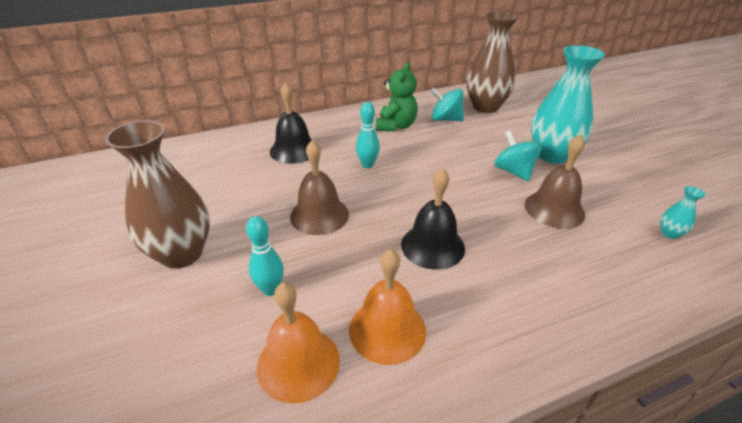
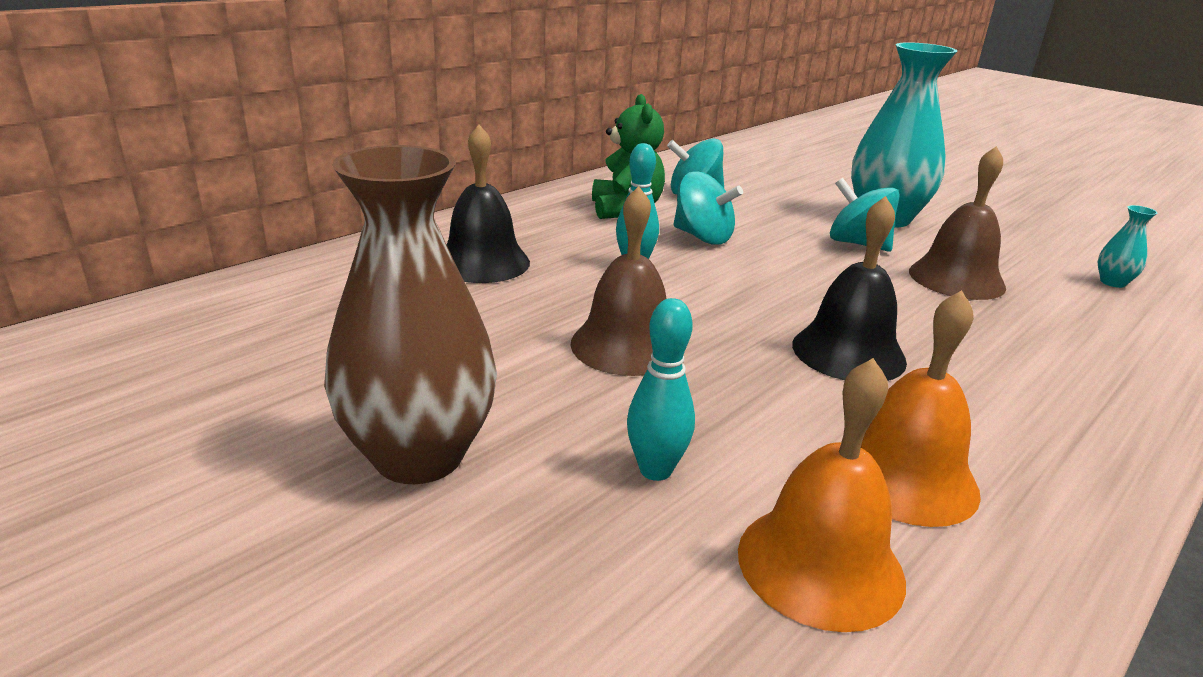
camera: 25 degrees left, 10 degrees down
brown vase [467,11,519,113] -> none
none -> turquoise spinning top [673,171,743,245]

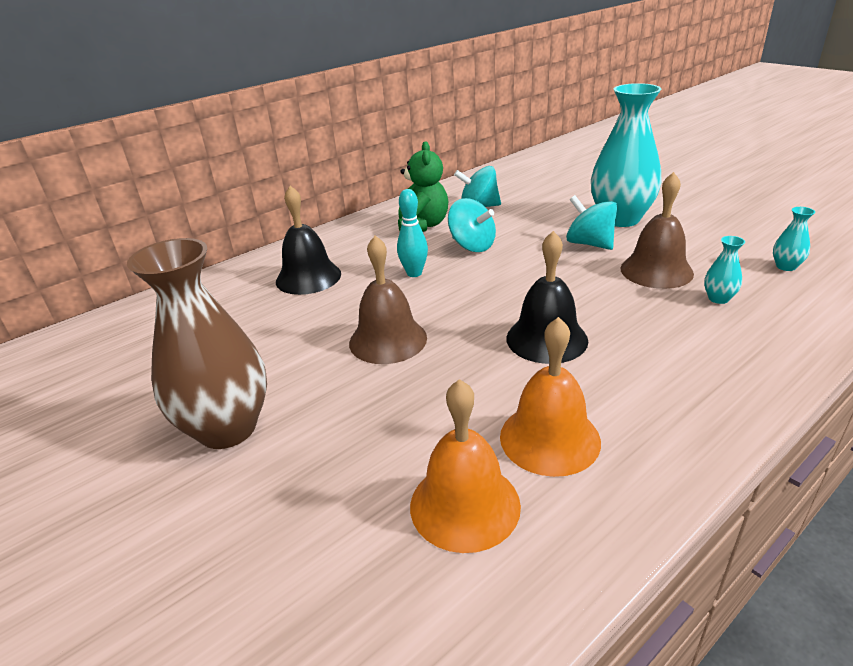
camera: 10 degrees right, 5 degrees up
turquoise bowling pin [627,298,695,481] -> none
none -> turquoise vase [704,236,745,304]

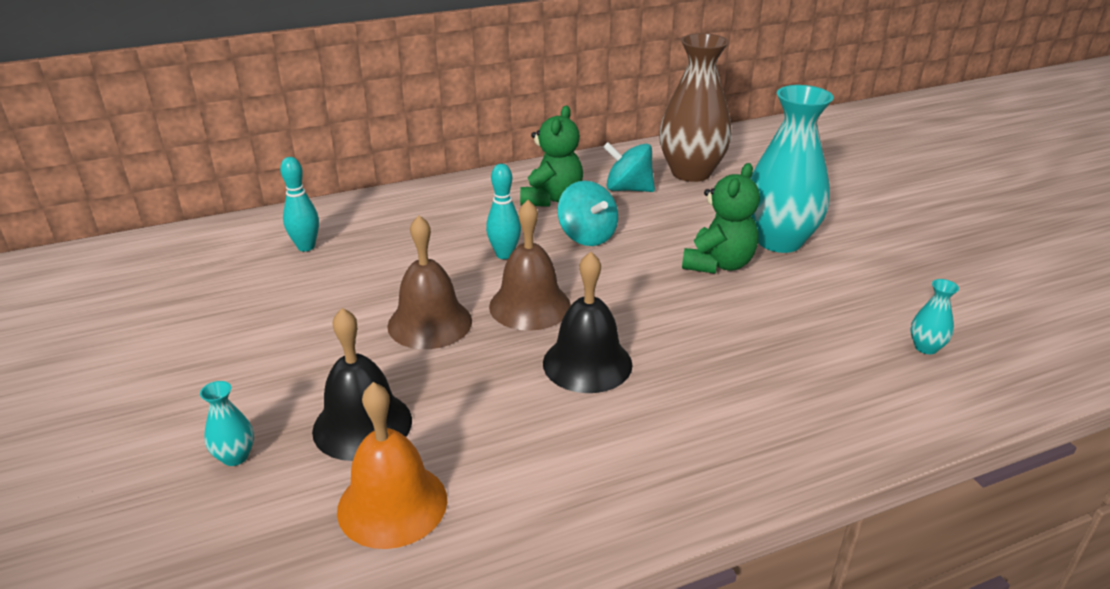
camera: 15 degrees right, 0 degrees up
brown vase [127,238,267,449] -> brown vase moved to [659,33,732,182]
black bell [276,186,341,295] -> black bell moved to [312,308,412,461]
orange bell [500,317,601,477] -> none
turquoise spinning top [566,195,617,250] -> green teddy bear [682,163,760,274]
brown bell [620,172,694,289] -> brown bell moved to [489,200,571,331]
turquoise vase [704,236,745,304] -> turquoise vase moved to [200,381,254,466]
none -> turquoise bowling pin [280,157,319,251]

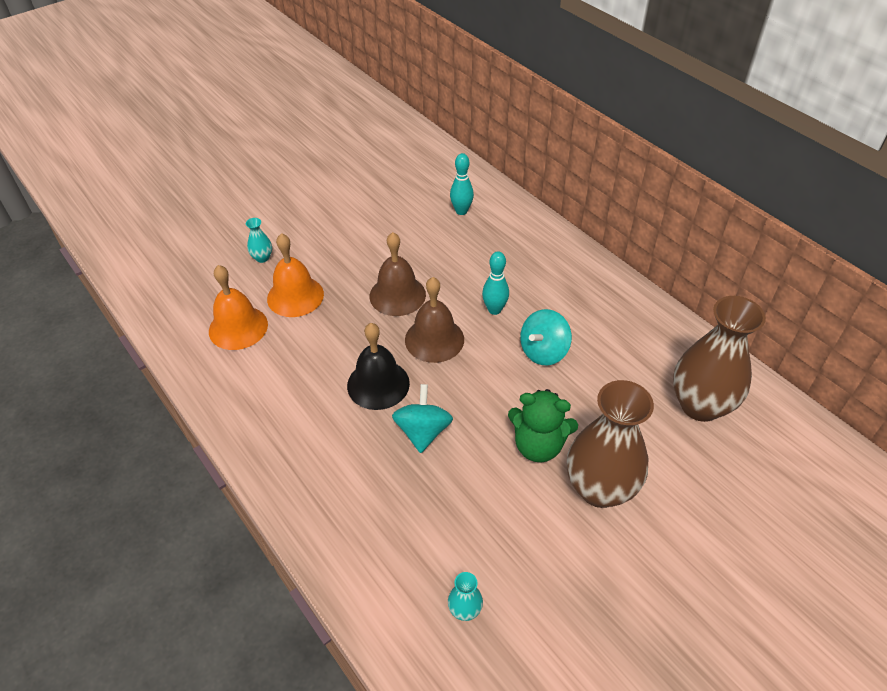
camera: 75 degrees right, 15 degrees up
black bell [312,308,412,461] -> orange bell [267,233,324,317]
green teddy bear [520,106,583,207] -> none
turquoise spinning top [603,142,655,192] -> turquoise spinning top moved to [392,384,453,453]
turquoise vase [750,85,834,253] -> brown vase [567,380,654,508]

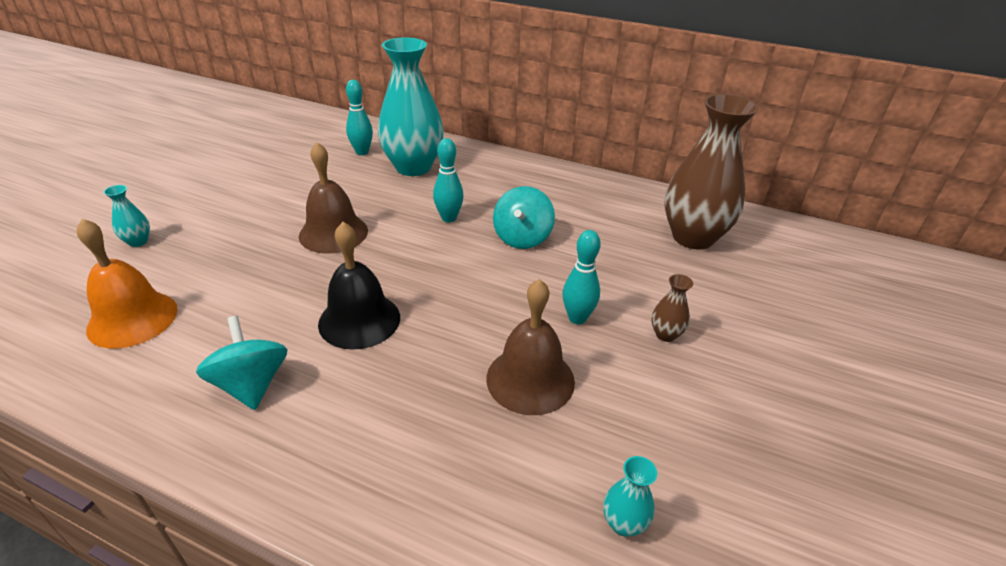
camera: 30 degrees left, 10 degrees down
orange bell [267,233,324,317] -> none
turquoise spinning top [392,384,453,453] -> turquoise spinning top moved to [196,316,288,410]
brown bell [405,277,464,363] -> brown bell moved to [487,279,575,415]
green teddy bear [508,389,578,462] -> turquoise bowling pin [562,230,600,324]
brown vase [567,380,654,508] -> brown vase [651,274,693,342], size x0.41
none -> turquoise vase [378,37,444,176]

